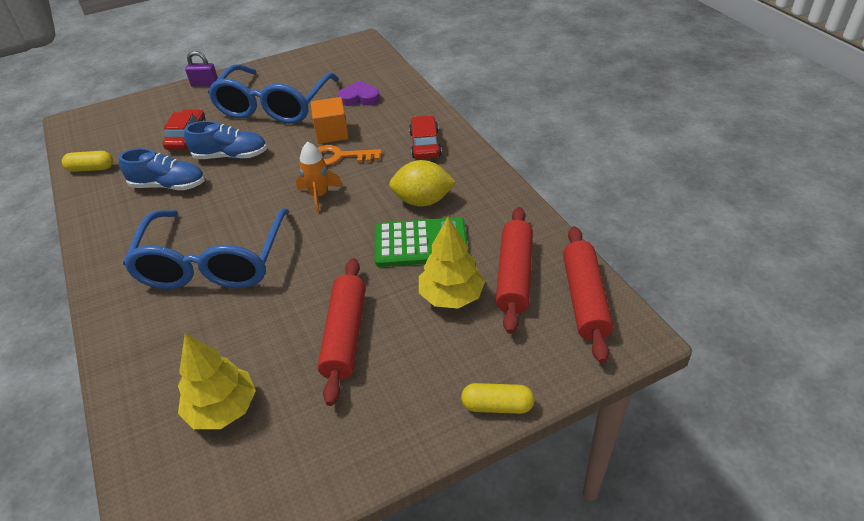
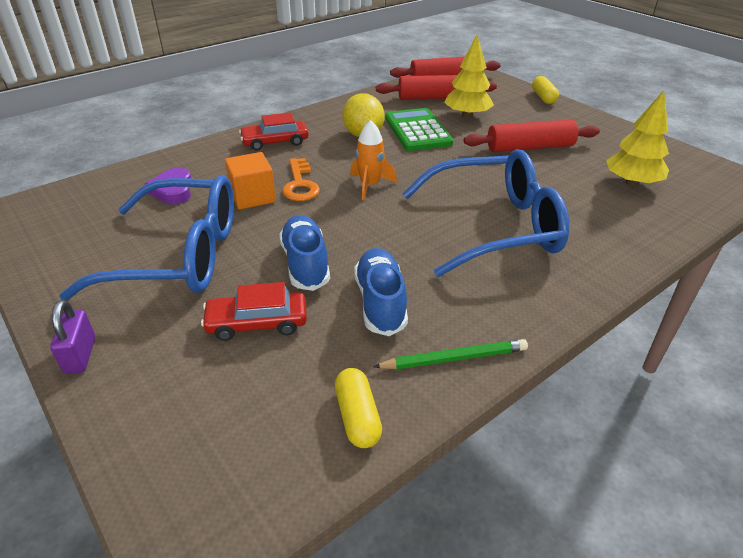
camera: 105 degrees left, 5 degrees down
none -> green pencil [373,339,528,370]

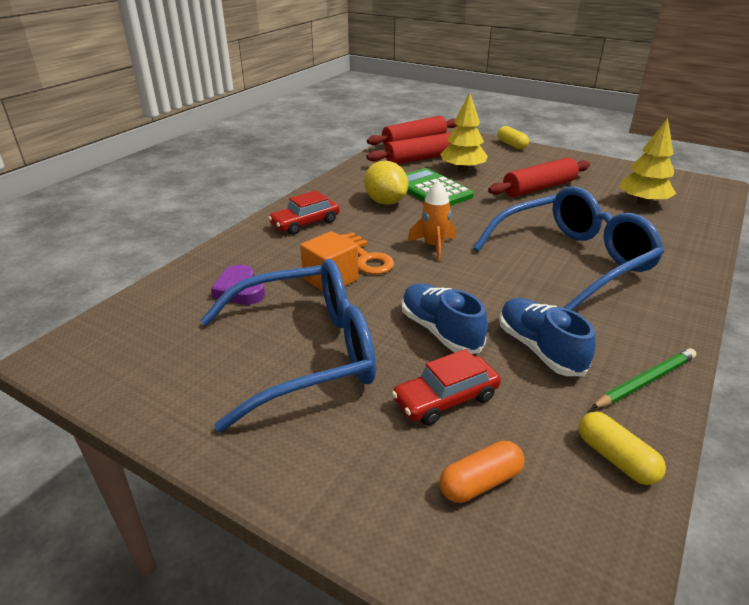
camera: 20 degrees left, 5 degrees down
purple padlock [50,300,95,374] -> none
none -> orange capsule [439,441,524,503]

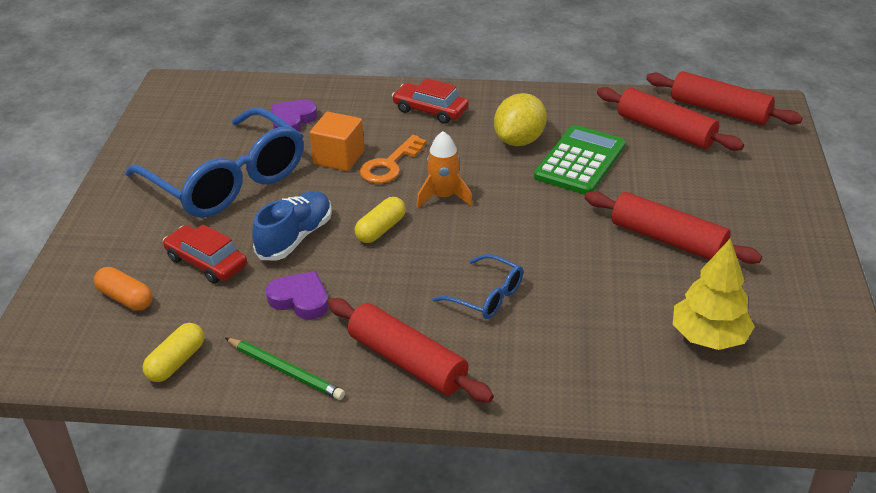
camera: 65 degrees right, 5 degrees up
yellow tree [440,93,488,172] -> none
blue glasses [473,186,664,310] -> blue glasses [433,254,523,319], size x0.45
yellow capsule [497,126,529,150] -> yellow capsule moved to [355,197,406,243]
blue shoe [499,298,596,376] -> purple heart [266,271,329,320]
none -> red rolling pin [328,298,494,403]

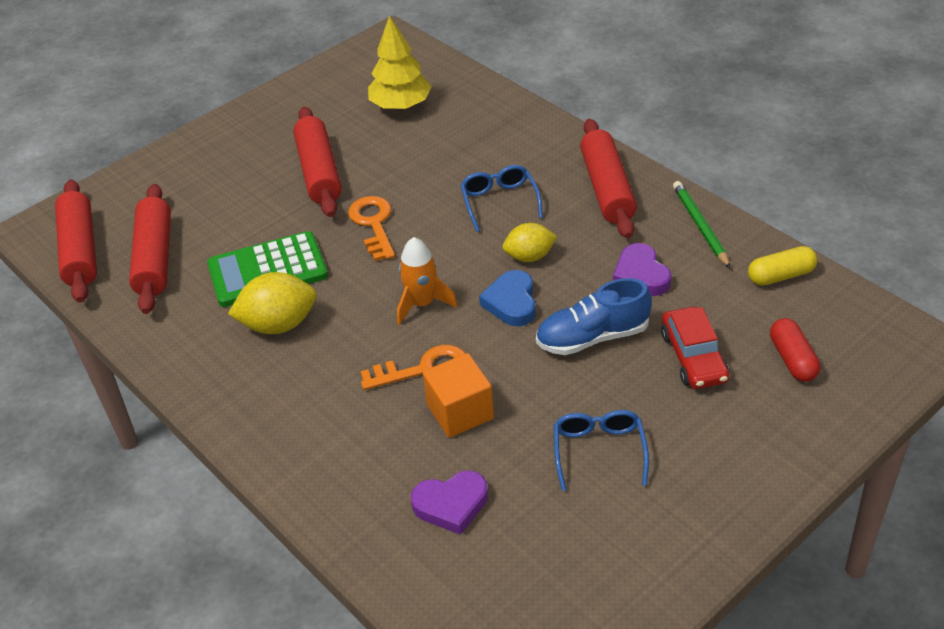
camera: 135 degrees left, 5 degrees up
orange capsule [94,267,153,311] -> red capsule [770,318,820,382]
blue glasses [125,107,304,218] -> blue glasses [554,410,649,491], size x0.45
yellow capsule [355,197,406,243] -> blue heart [479,270,536,326]
red car [392,78,469,124] -> none
none -> orange key [348,196,395,261]
none -> yellow lemon [502,223,558,262]

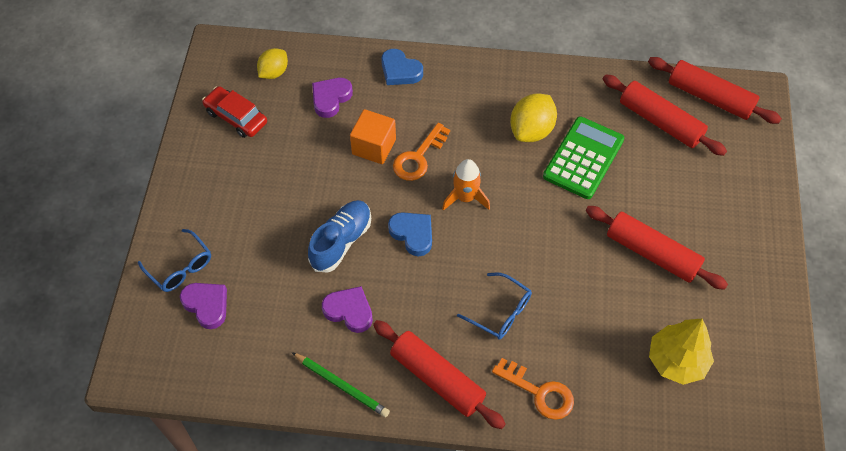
camera: 135 degrees right, 15 degrees up
orange key [348,196,395,261] -> orange key moved to [492,358,574,420]
yellow lemon [502,223,558,262] -> yellow lemon moved to [257,48,288,79]
blue glasses [554,410,649,491] -> blue glasses moved to [138,229,211,292]
red car [661,307,729,389] -> red car moved to [202,86,267,138]
yellow capsule [748,246,817,286] -> none
red capsule [770,318,820,382] -> purple heart [180,283,227,329]
none -> blue heart [381,49,423,85]

